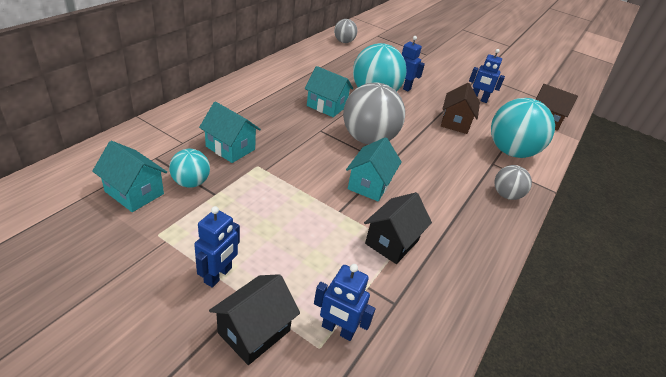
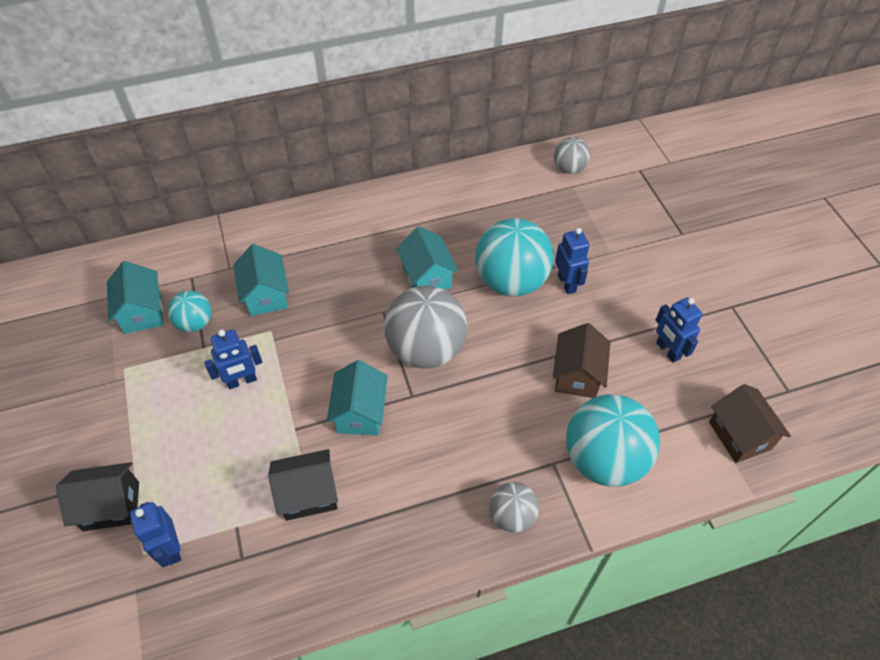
camera: 45 degrees right, 15 degrees up
blue robot [194,206,240,288] -> blue robot moved to [204,329,262,389]
turquoise house [346,137,402,201] -> turquoise house turned 60 degrees counterclockwise [327,360,388,435]
brown house [441,83,480,134] -> brown house turned 45 degrees counterclockwise [553,323,610,398]

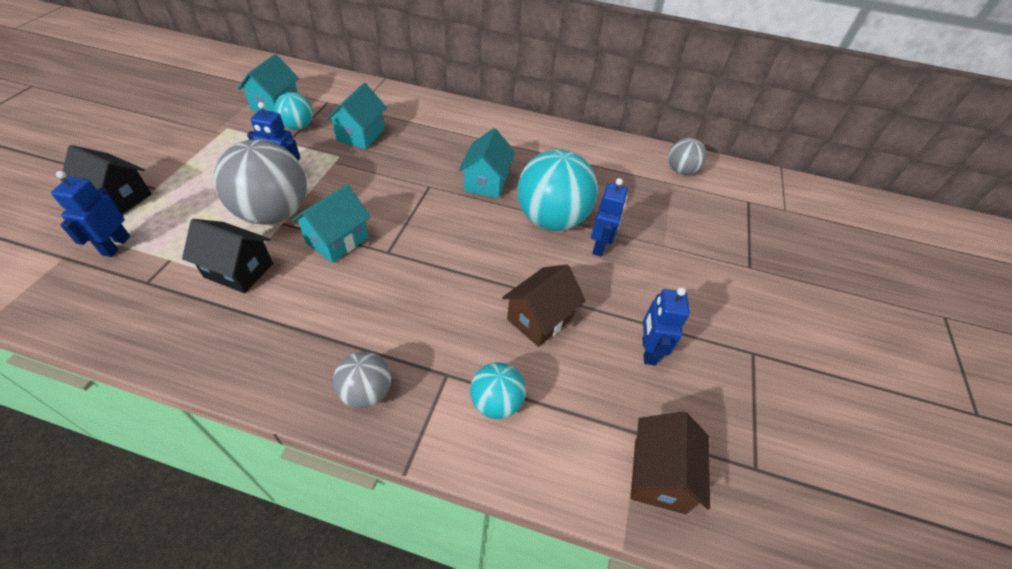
camera: 30 degrees right, 5 degrees down
grey ball [384,285,467,369] -> grey ball moved to [214,139,307,225]
turquoise ball [566,394,660,487] -> turquoise ball [470,362,526,419], size x0.53

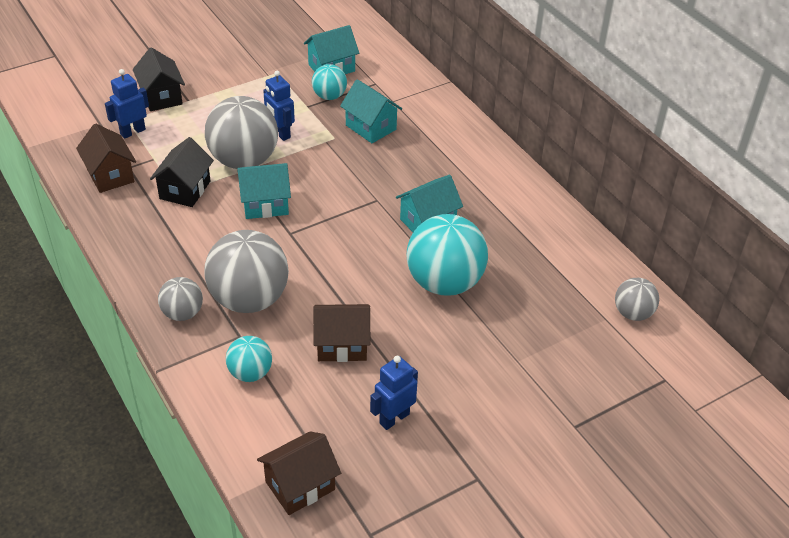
camera: 45 degrees right, 5 degrees down
black house [182,219,273,293] -> black house turned 45 degrees clockwise [150,137,214,207]
turquoise house [326,83,387,149] -> turquoise house turned 75 degrees clockwise [340,79,402,143]
blue robot [591,178,628,257] -> none
none -> brown house [76,123,136,193]
none -> grey ball [204,230,289,313]

